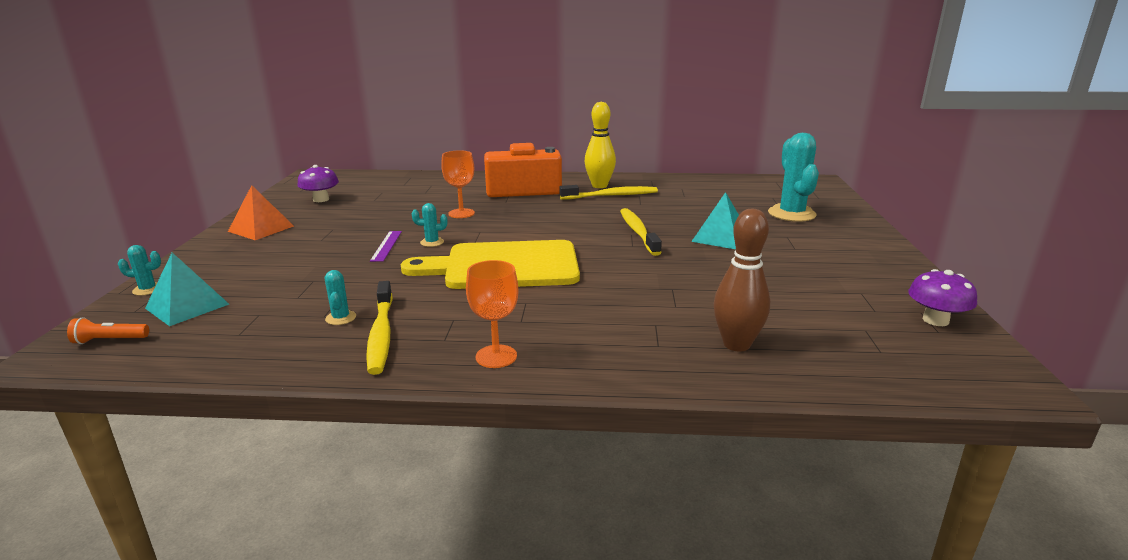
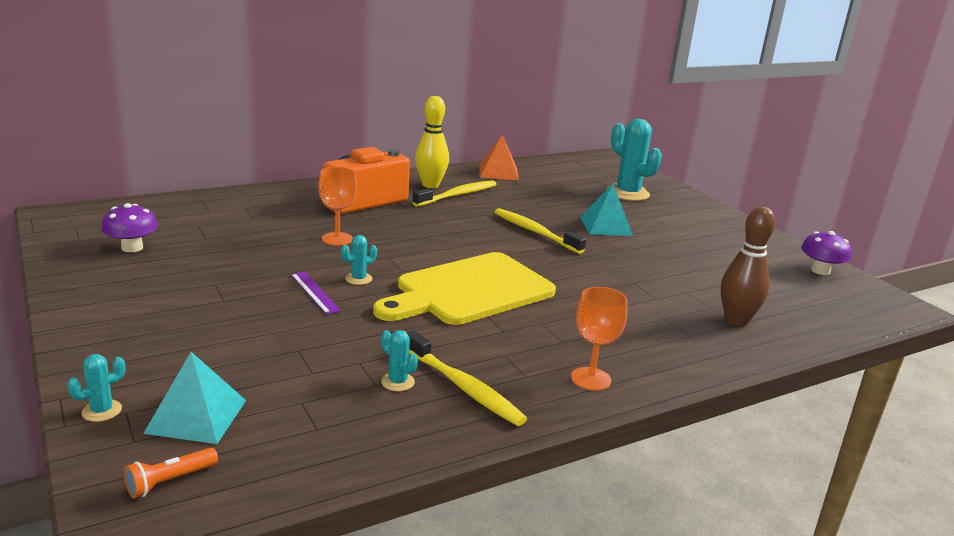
camera: 35 degrees left, 0 degrees up
orange pyramid [228,185,294,240] -> orange pyramid moved to [479,135,519,180]

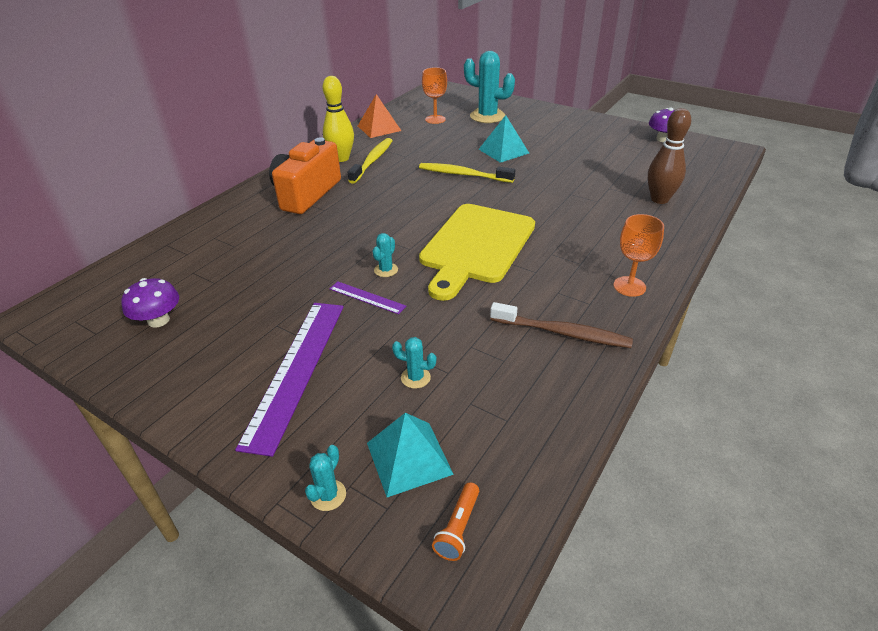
camera: 25 degrees left, 15 degrees up
orange goblet [318,167,357,246] -> orange goblet moved to [422,67,447,124]
turquoise cactus [381,330,418,391] -> turquoise cactus moved to [392,337,436,389]
yellow toothbrush [407,330,527,426] -> brown toothbrush [490,302,633,348]
none -> purple ruler [235,303,344,457]

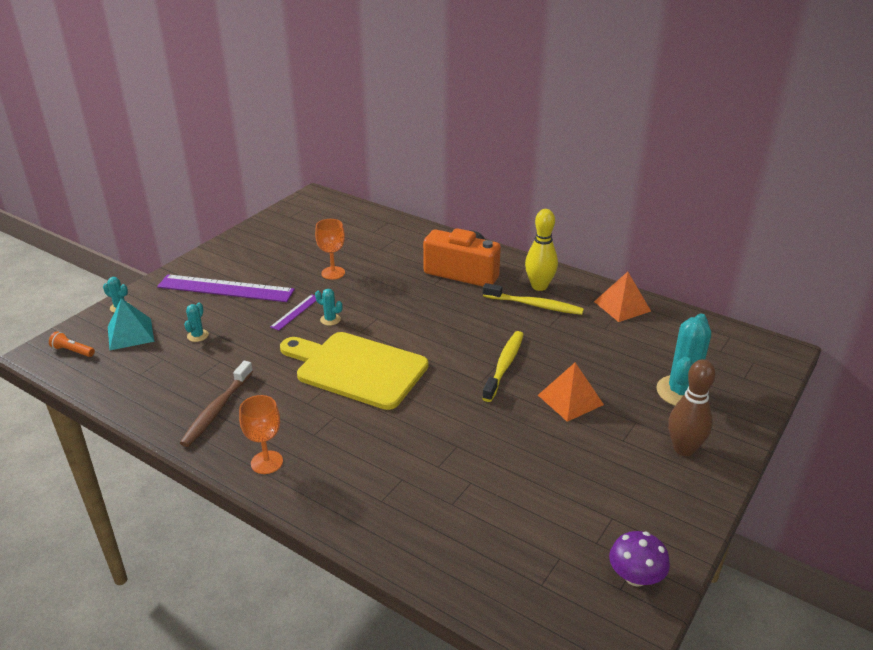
camera: 90 degrees right, 5 degrees down
purple mushroom [121,278,179,328] -> none
orange goblet [422,67,447,124] -> orange goblet moved to [315,219,345,280]
turquoise pyramid [479,115,529,163] -> orange pyramid [538,362,604,422]
brown bowling pin [648,108,691,204] -> brown bowling pin moved to [668,359,716,456]

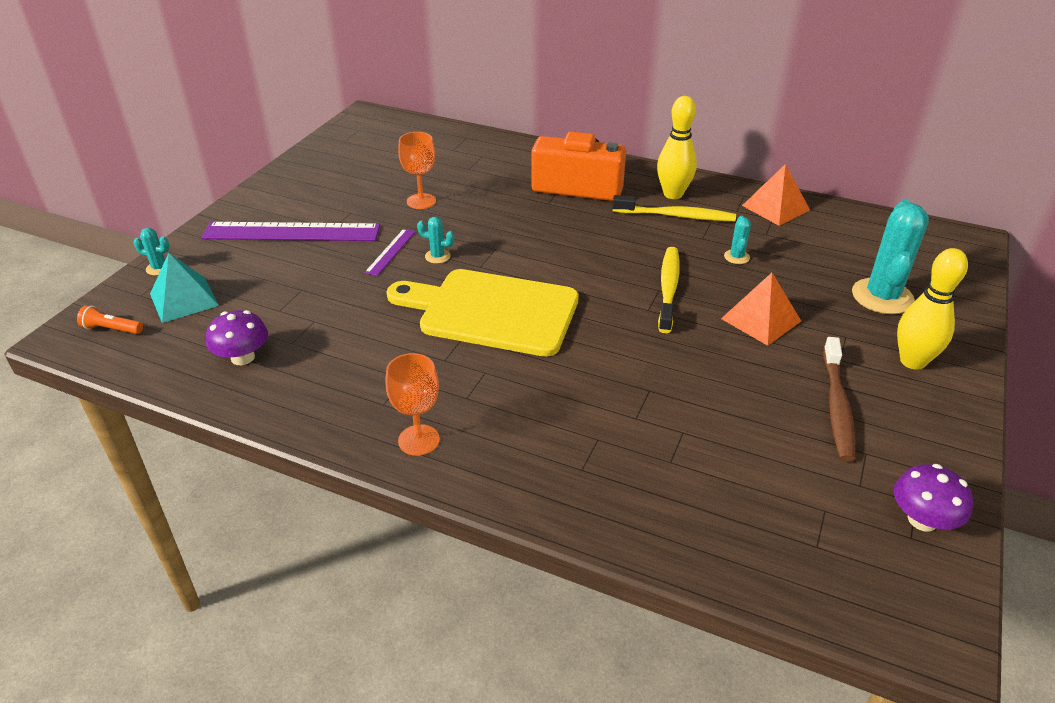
camera: 10 degrees left, 5 degrees up
brown toothbrush [180,361,253,447] -> brown toothbrush moved to [823,337,855,461]
turquoise cactus [184,302,209,342] -> turquoise cactus moved to [724,215,751,264]
brown bowling pin [668,359,716,456] -> yellow bowling pin [897,248,968,370]
none -> purple mushroom [206,310,268,365]

